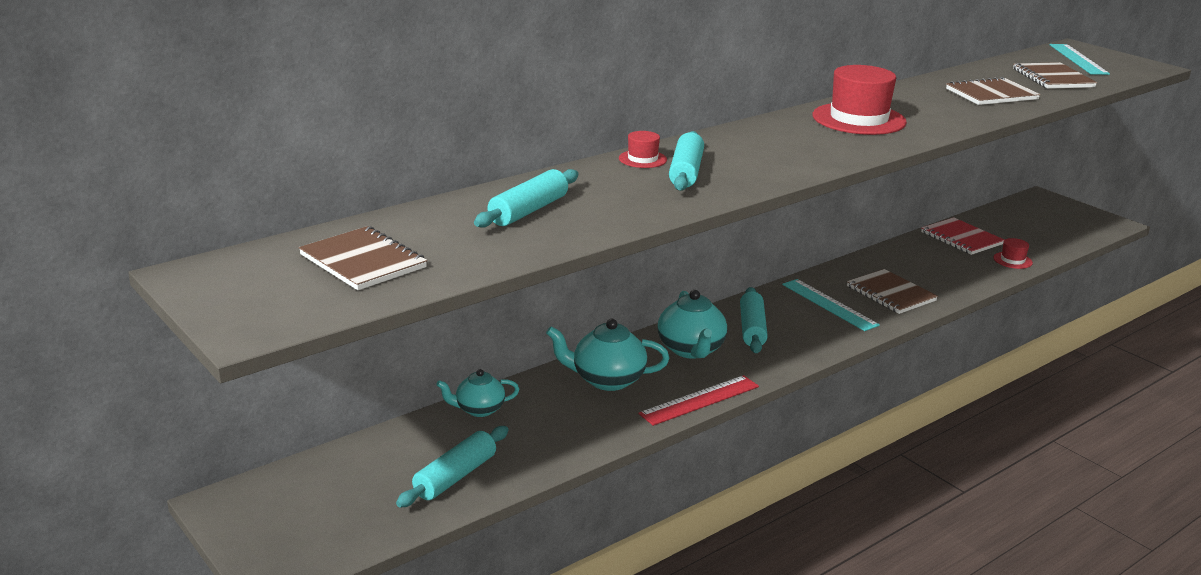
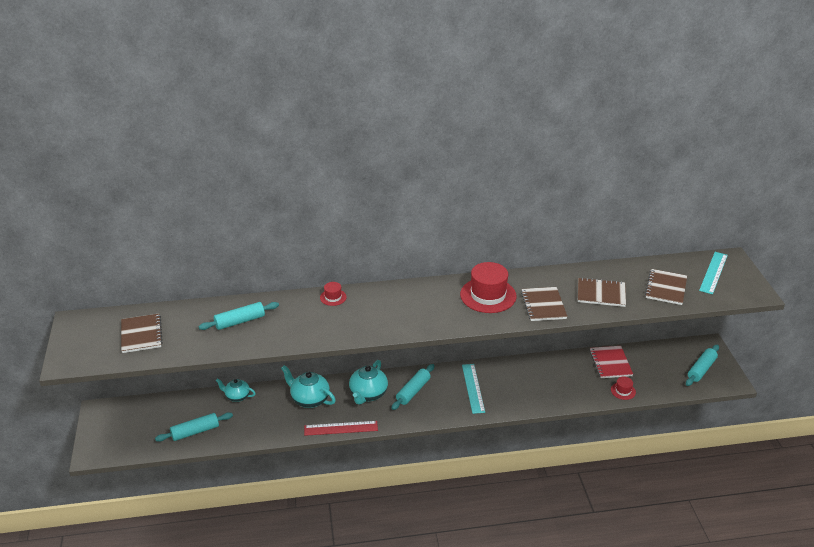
camera: 30 degrees right, 10 degrees up
turquoise rolling pin [669,131,704,191] -> turquoise rolling pin moved to [686,345,719,386]
brown notebook [847,269,938,314] -> brown notebook moved to [521,287,568,321]

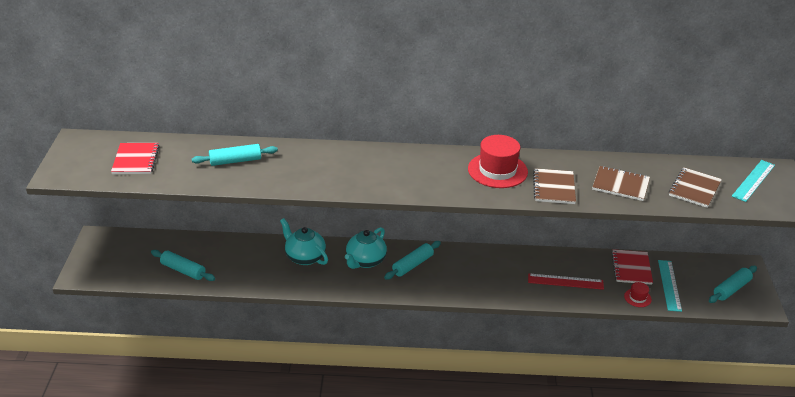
camera: 10 degrees right, 0 degrees up
brown notebook [121,314,163,353] -> red notebook [111,143,159,174]
turquoise rolling pin [155,412,233,442] -> turquoise rolling pin turned 45 degrees clockwise [151,250,215,281]
turquoise teapot [216,378,256,402] -> none
red ruler [304,421,378,436] -> red ruler moved to [528,273,604,290]
red hat [320,282,347,306] -> none
turquoise ruler [462,364,485,414] -> turquoise ruler moved to [658,260,682,312]

